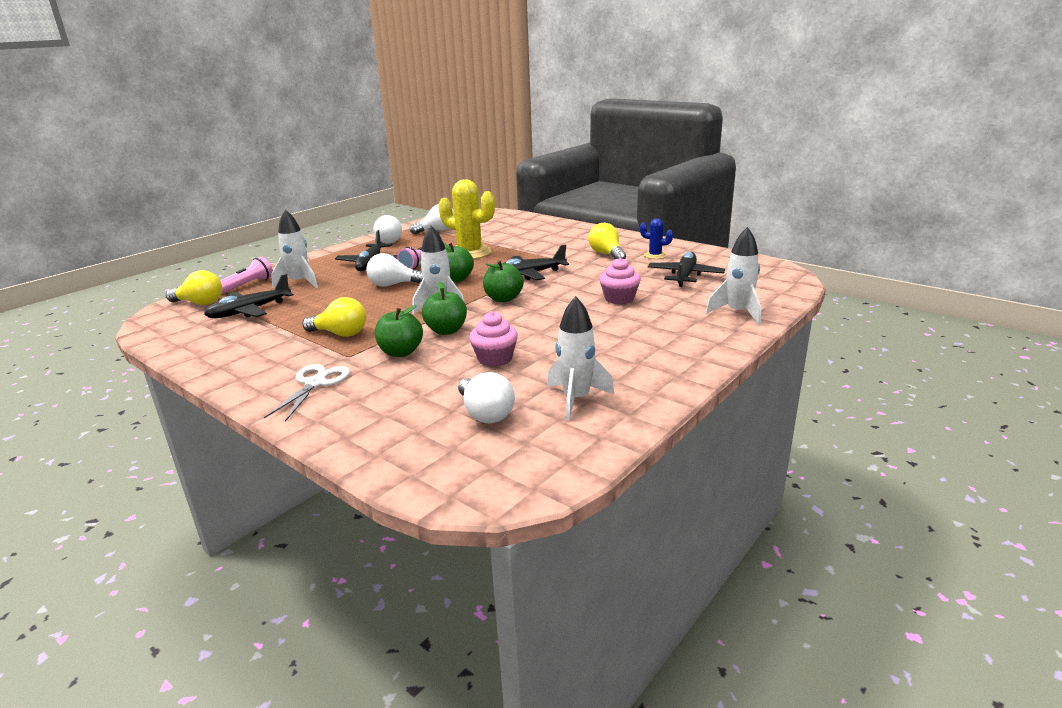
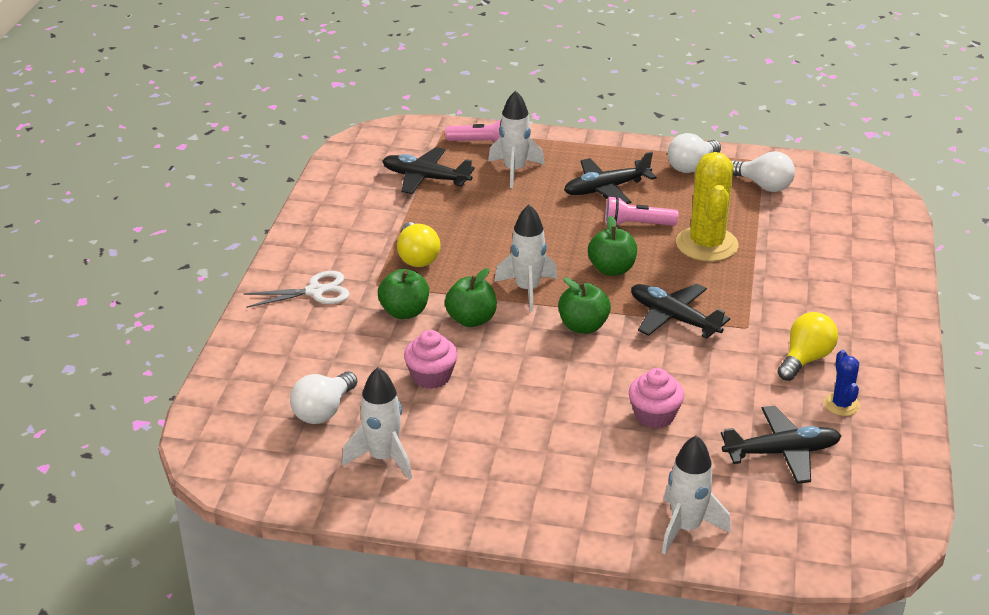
camera: 60 degrees right, 10 degrees up
yellow light bulb [166,270,222,305] -> none
white light bulb [366,253,423,287] -> none

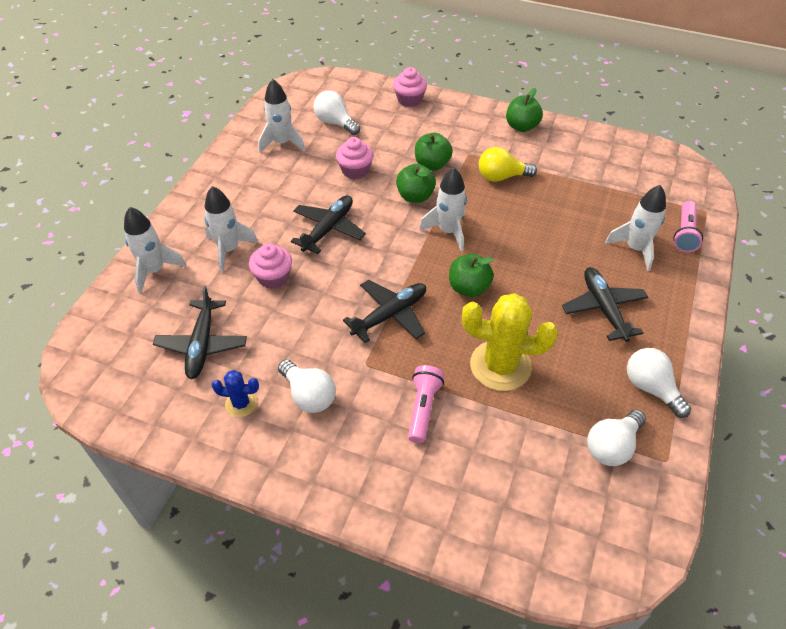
camera: 100 degrees right, 15 degrees up
white scissors [244,271,350,308] -> none
black plane [382,147,475,194] -> black plane moved to [291,195,366,254]
green apple [558,277,611,334] -> green apple moved to [506,88,543,132]
pink flashlight [605,196,678,226] -> pink flashlight moved to [408,365,444,443]
yellow light bulb [777,312,838,381] -> white light bulb [278,360,336,413]
none -> white rocket [204,186,258,273]
none -> pink cupcake [393,67,427,107]

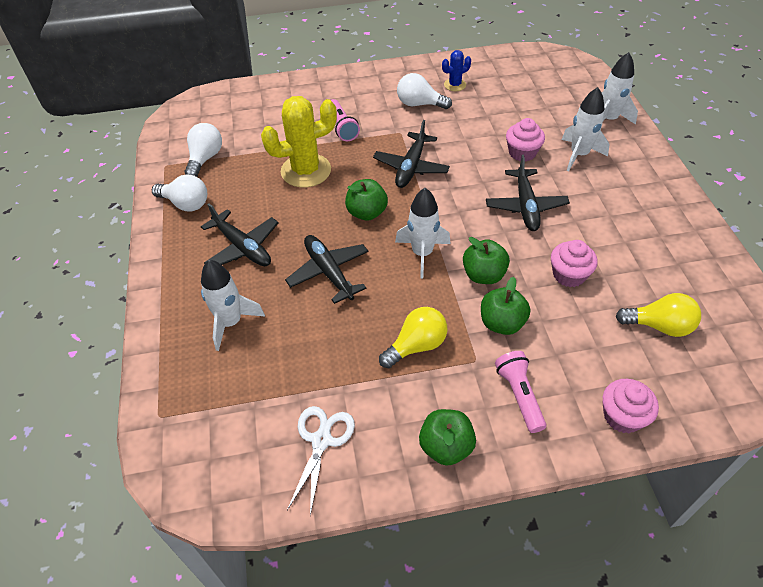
camera: 150 degrees right, 0 degrees up
black plane [153,286,247,379] -> black plane moved to [285,235,368,304]
white rocket [258,79,306,153] -> none
white light bulb [313,91,360,135] -> yellow light bulb [615,293,701,337]
pink flashlight [673,201,703,252] -> pink flashlight moved to [495,351,546,433]
none -> white scissors [287,406,355,516]

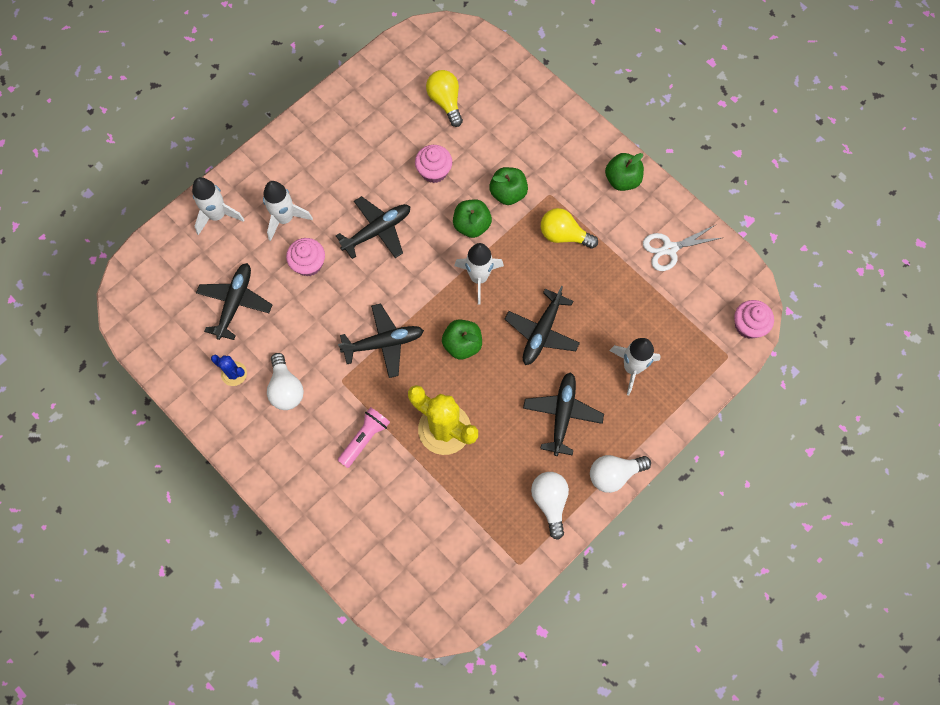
camera: 125 degrees left, 20 degrees up
white light bulb [185,123,222,177] -> white light bulb moved to [590,455,651,493]
pink flashlight [495,351,546,433] -> none
pink cupcake [602,379,659,433] -> pink cupcake moved to [734,300,774,339]
none -> black plane [196,263,272,340]

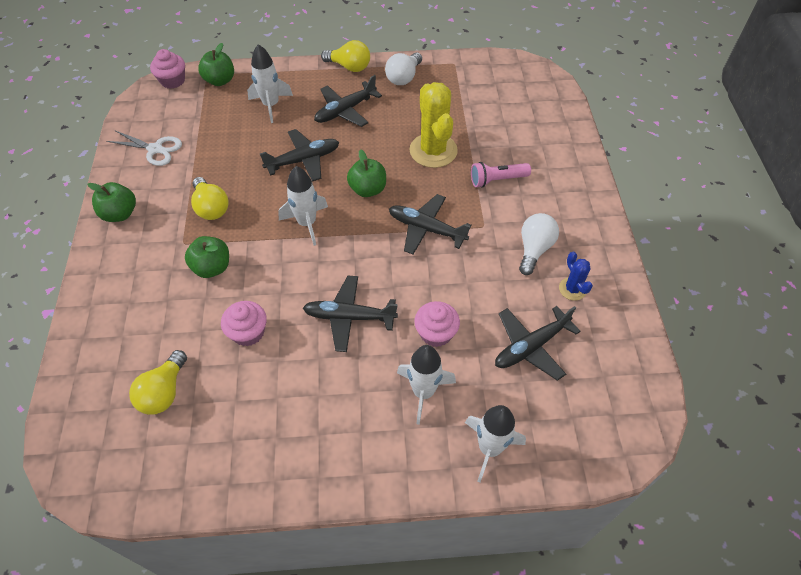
camera: 140 degrees left, 15 degrees down
green apple [453,199,492,238] -> green apple moved to [198,43,234,86]
white light bulb [590,455,651,493] -> yellow light bulb [321,40,370,72]

